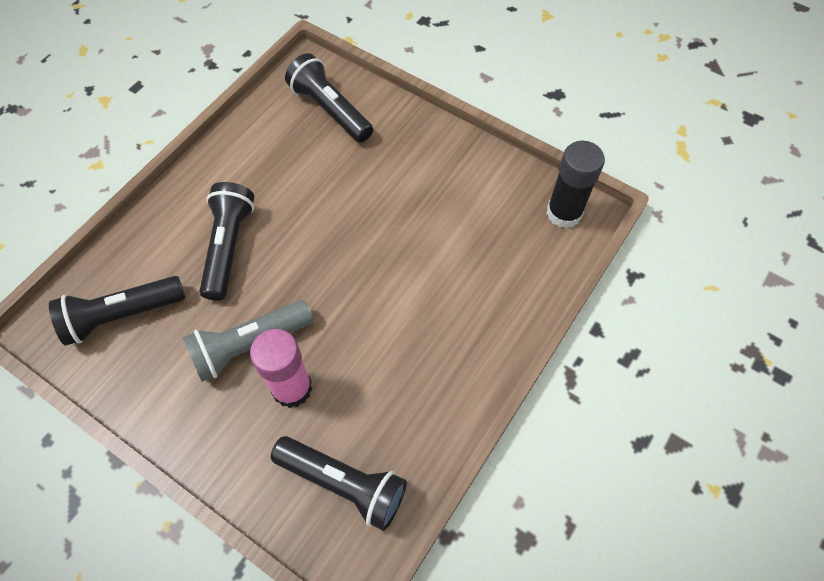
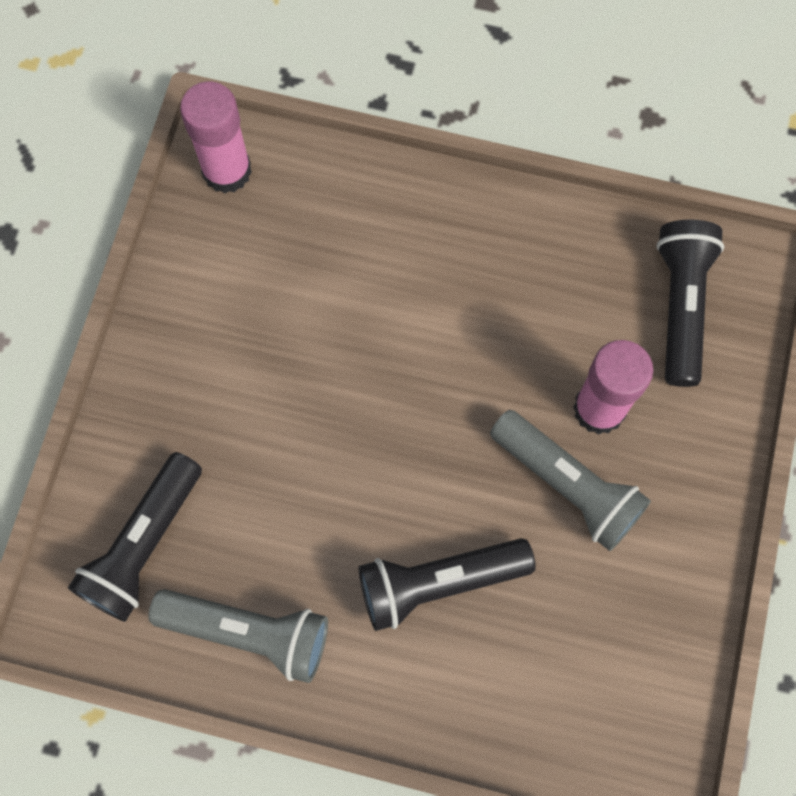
camera: 110 degrees left, 10 degrees up
black flashlight [49,276,185,346] -> none
black glue stick [547,141,605,228] -> pink glue stick [180,81,252,193]
none -> grey flashlight [148,589,328,683]

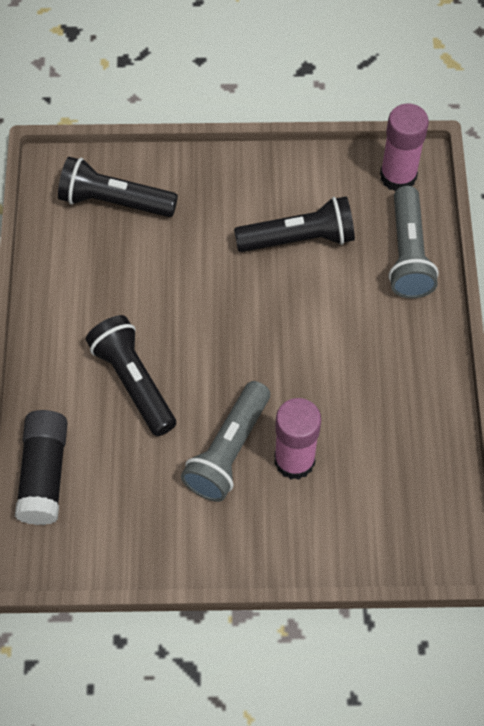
camera: 75 degrees right, 10 degrees down
grey flashlight [148,589,328,683] -> grey flashlight moved to [389,186,439,298]
black flashlight [656,220,724,387] -> black flashlight moved to [234,196,355,252]
none -> black glue stick [15,410,68,525]

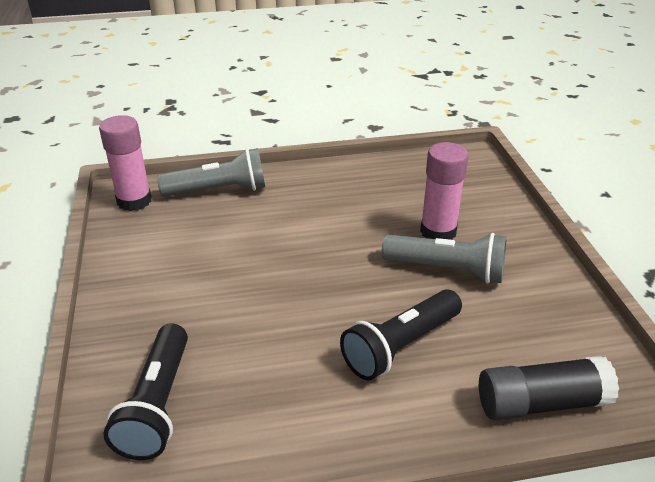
camera: 100 degrees left, 25 degrees down
black flashlight [234,196,355,252] -> none

